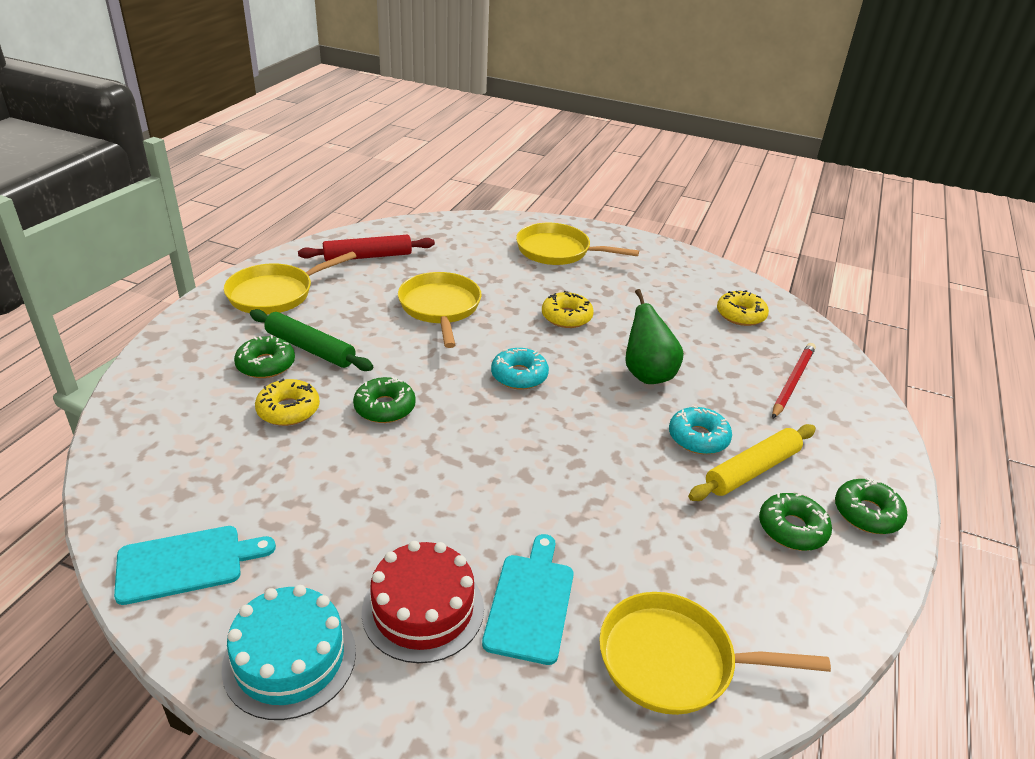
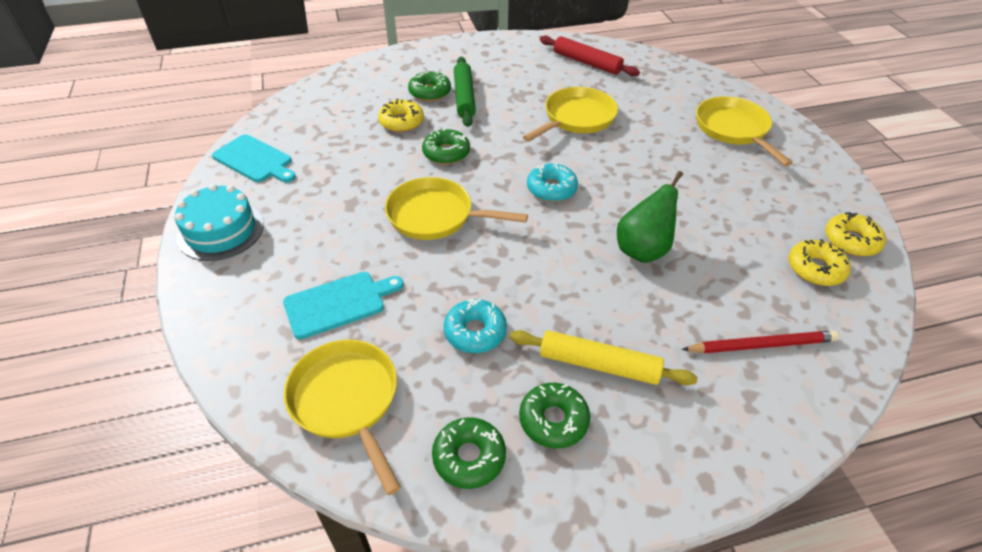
camera: 55 degrees right, 10 degrees up
yellow pan [224,252,356,314] -> yellow pan moved to [385,177,528,240]
red cake [362,541,484,663] -> none
yellow donut [542,291,594,328] -> yellow donut moved to [825,212,886,256]
turquoise donut [669,405,732,454] -> turquoise donut moved to [444,299,507,353]
green donut [835,477,908,534] -> green donut moved to [432,417,506,489]

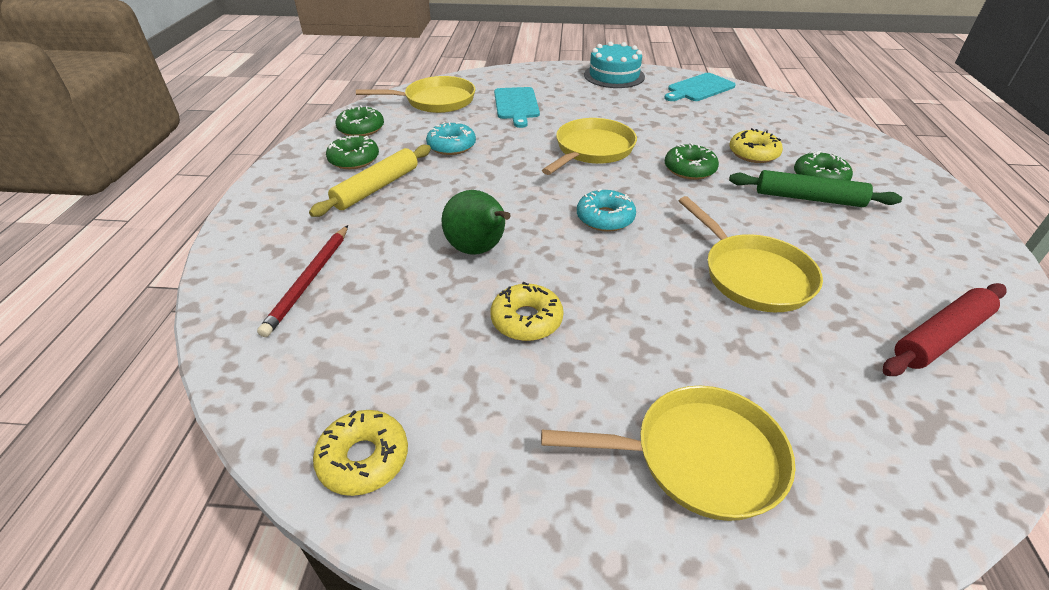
camera: 110 degrees right, 5 degrees down
yellow donut [789,239,851,286] -> yellow donut moved to [491,282,564,341]

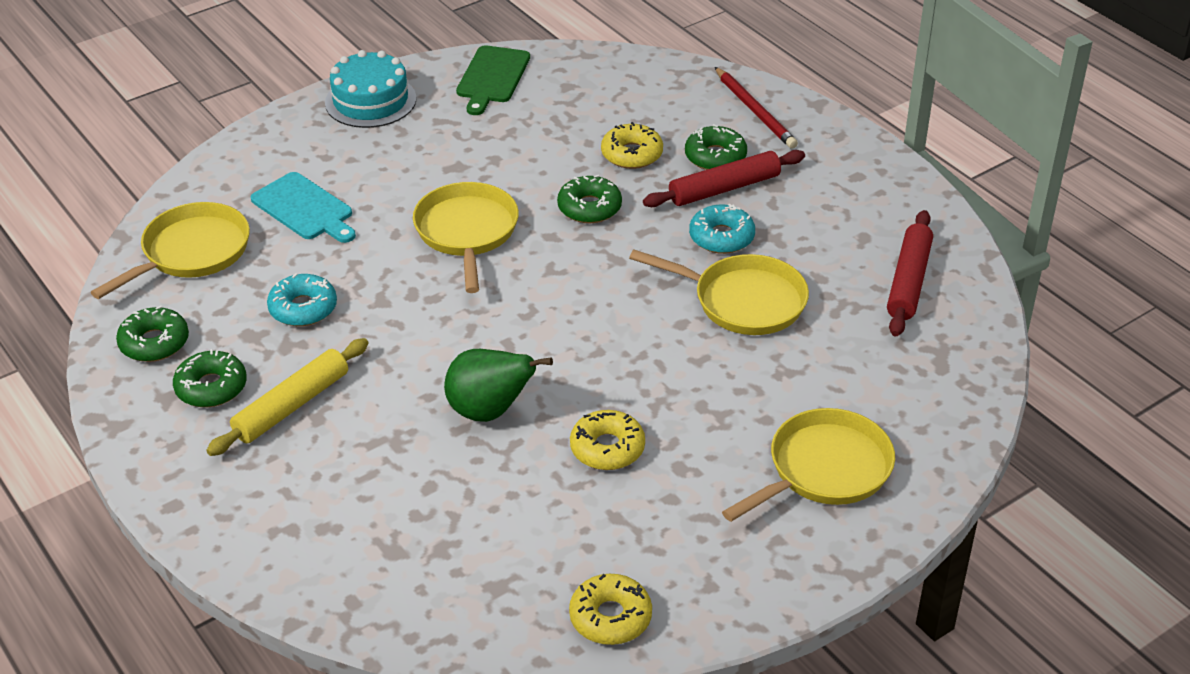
camera: 40 degrees left, 0 degrees up
red pencil [257,225,348,337] -> red pencil moved to [715,67,798,149]
yellow rolling pin [309,145,431,217] -> yellow rolling pin turned 45 degrees clockwise [206,338,369,456]
turquoise donut [577,188,636,232] -> turquoise donut moved to [689,204,755,254]
turquoise cutting board [664,73,736,101] -> green cutting board [456,45,530,115]
green rolling pin [729,170,902,207] -> red rolling pin [643,150,805,207]

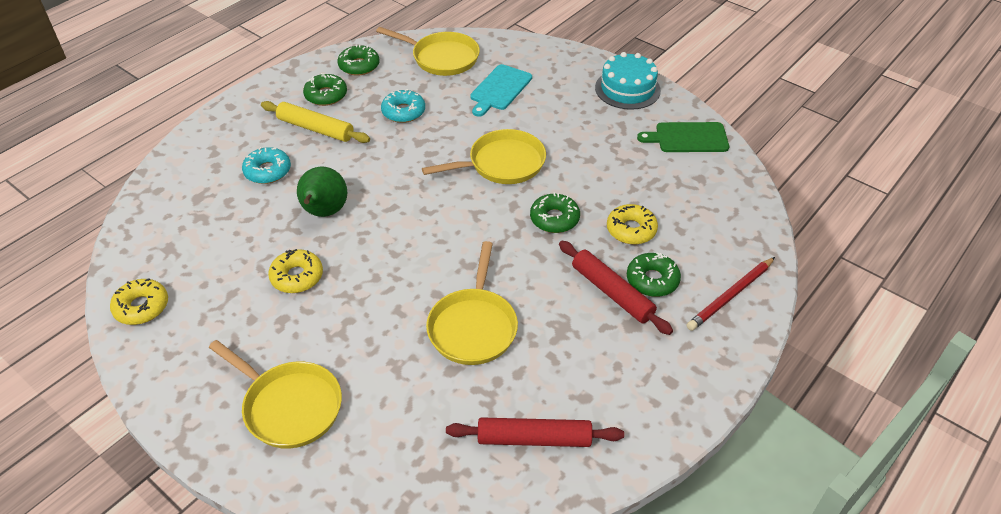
camera: 75 degrees right, 5 degrees up
turquoise donut [689,204,755,254] -> turquoise donut moved to [242,147,291,184]

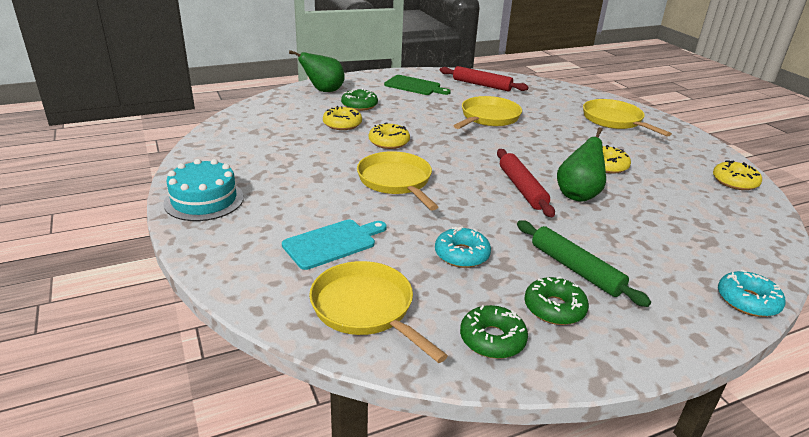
camera: 155 degrees left, 15 degrees down
turquoise donut [242,147,291,184] -> turquoise donut moved to [718,269,785,317]
yellow rolling pin [261,101,370,143] -> green rolling pin [517,220,651,307]
yellow pan [422,129,546,184] -> yellow pan turned 60 degrees clockwise [357,151,438,211]
green donut [530,193,580,233] -> yellow donut [369,122,410,149]
red rolling pin [559,241,673,335] -> red rolling pin moved to [497,149,555,217]
green cutting board [637,122,729,152] -> green cutting board moved to [384,75,451,95]
red pencil [687,257,775,331] -> green pear [289,50,345,92]

